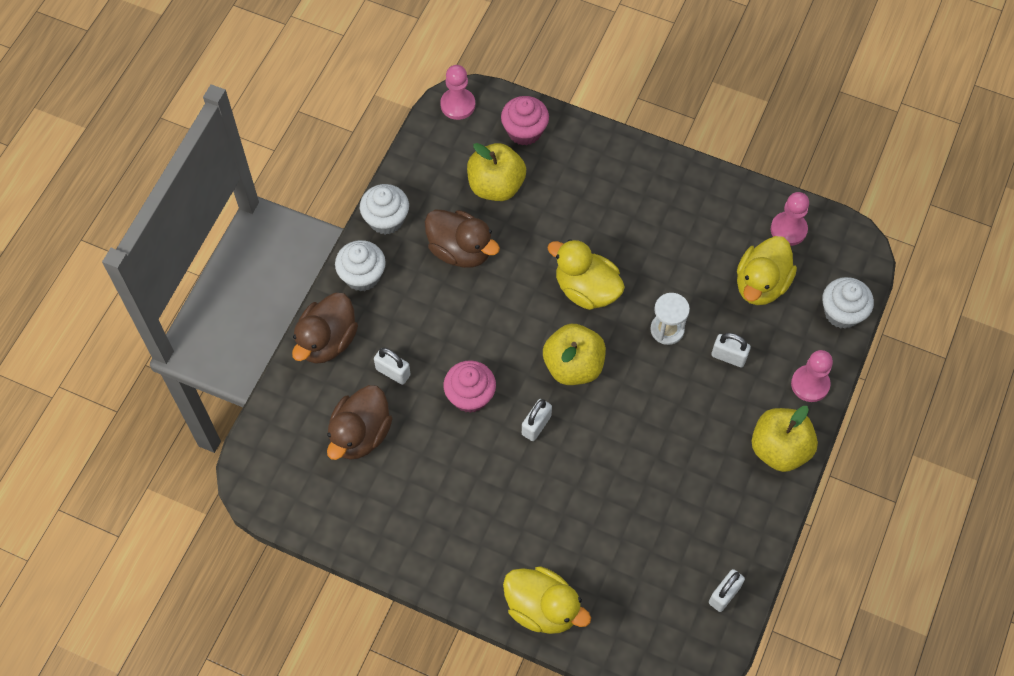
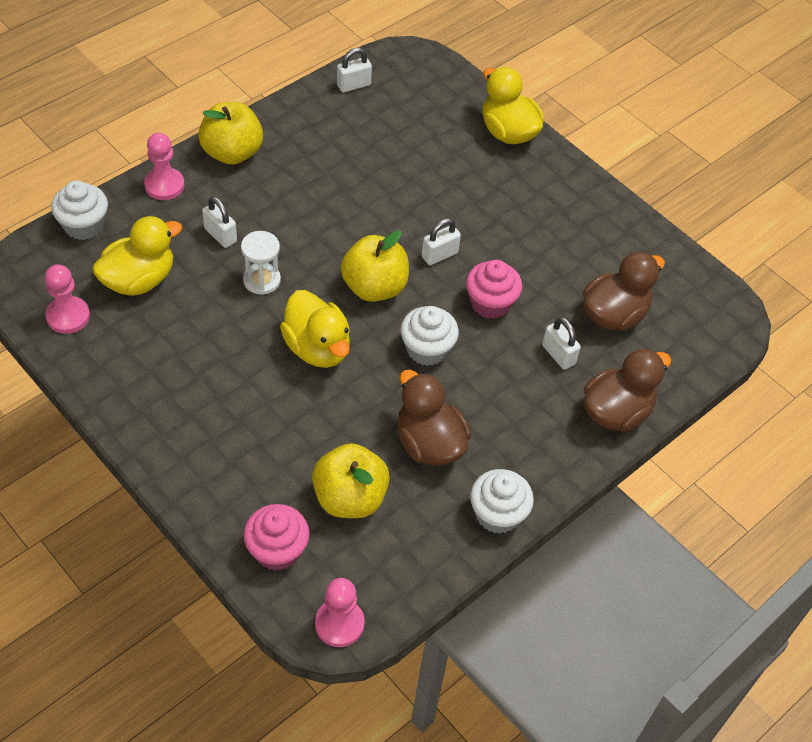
camera: 160 degrees left, 10 degrees down
white cupcake [335,240,386,291] -> white cupcake moved to [400,306,459,366]

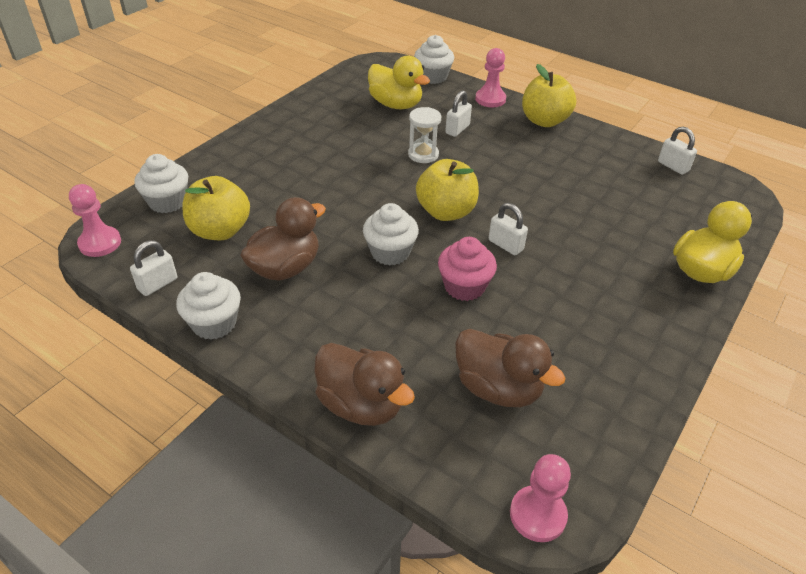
camera: 80 degrees right, 10 degrees down
pink pawn [45,264,90,334] -> pink pawn moved to [510,454,571,542]
pink cupcake [243,504,310,571] -> white cupcake [134,154,188,213]
yellow duck [280,290,350,368] -> none
white padlock [542,317,581,370] -> white padlock moved to [130,240,177,296]

